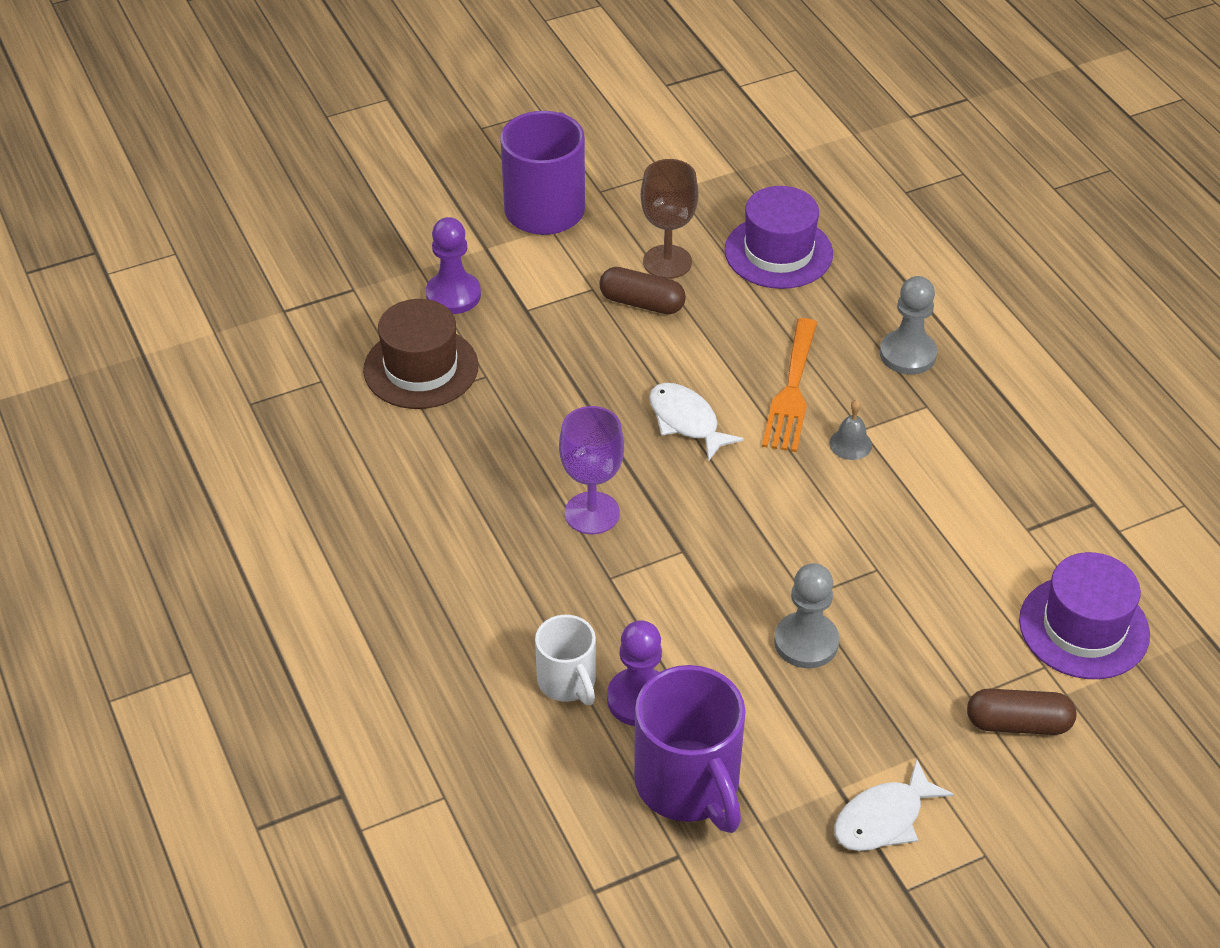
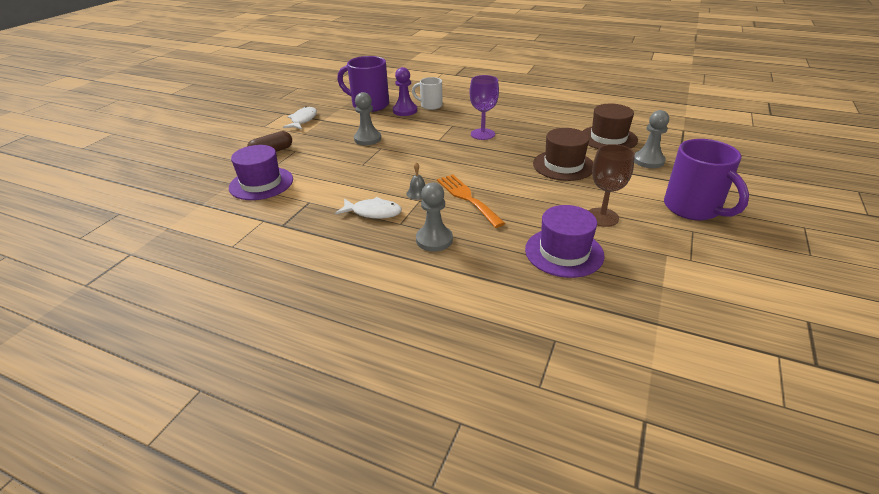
camera: 140 degrees right, 10 degrees down
purple pawn [426,217,481,314] -> grey pawn [634,110,669,168]
brown capsule [599,267,686,314] -> none
white fish [649,383,744,462] -> white fish moved to [335,197,402,219]
none -> brown hat [533,128,593,181]

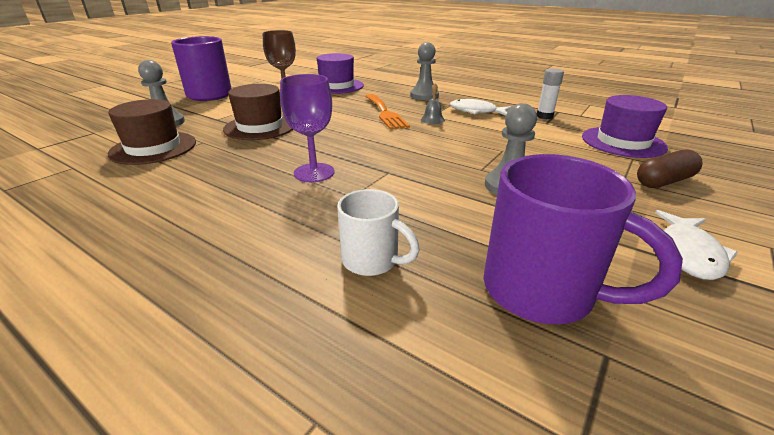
camera: 170 degrees left, 5 degrees down
purple pawn [393,67,417,116] -> none
none -> white glue stick [537,68,564,119]

